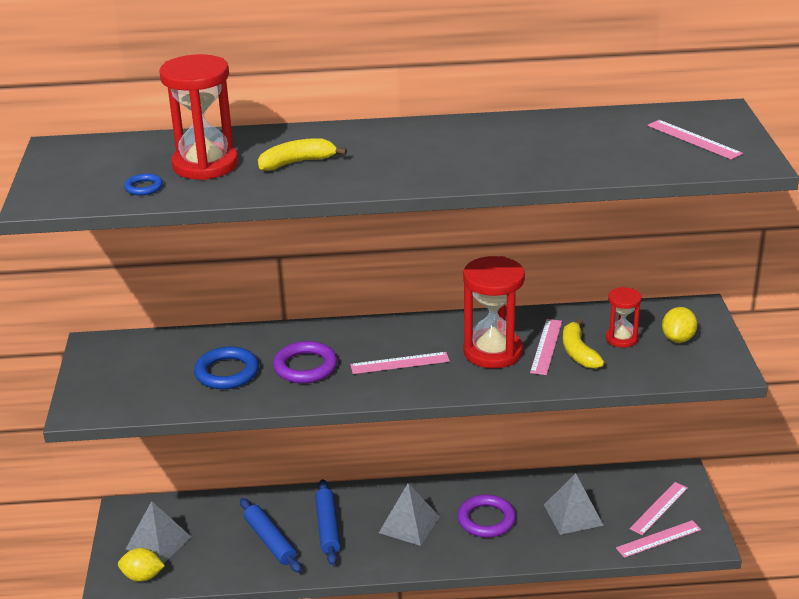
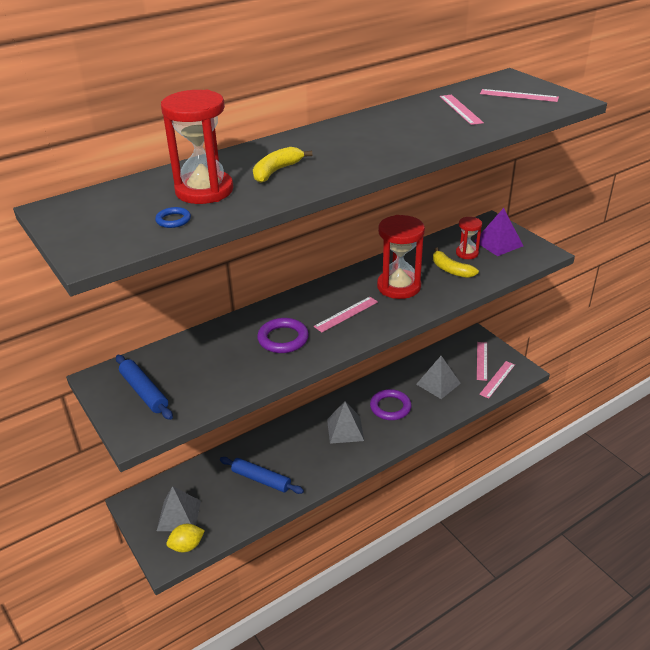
camera: 30 degrees left, 5 degrees up
blue ring [194,346,259,389] -> none
blue rolling pin [315,479,341,565] -> blue rolling pin moved to [116,355,173,420]
pink ruler [530,319,562,375] -> pink ruler moved to [440,95,484,125]
yellow lemon [662,307,697,343] -> purple pyramid [474,208,523,256]

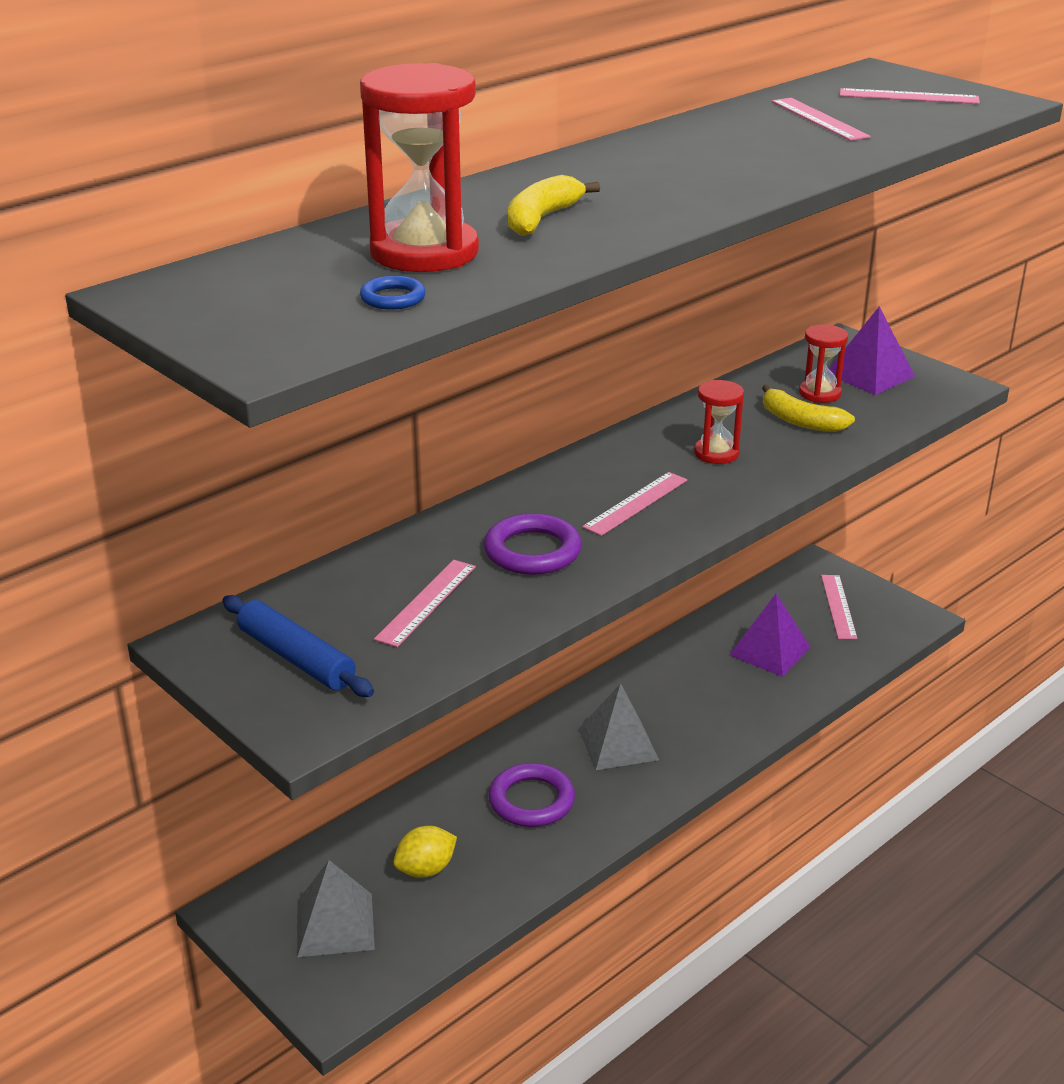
camera: 10 degrees left, 5 degrees down
yellow lemon [167,524,205,552] -> yellow lemon moved to [394,826,457,878]
blue rolling pin [220,457,304,494] -> none
purple ring [370,389,412,420] -> purple ring moved to [489,763,575,827]
red hourglass [377,215,425,299] -> red hourglass [694,380,744,464], size x0.55
grey pyramid [416,356,461,399] -> purple pyramid [729,593,811,677]
pink ruler [479,361,515,399] -> pink ruler moved to [374,560,476,647]

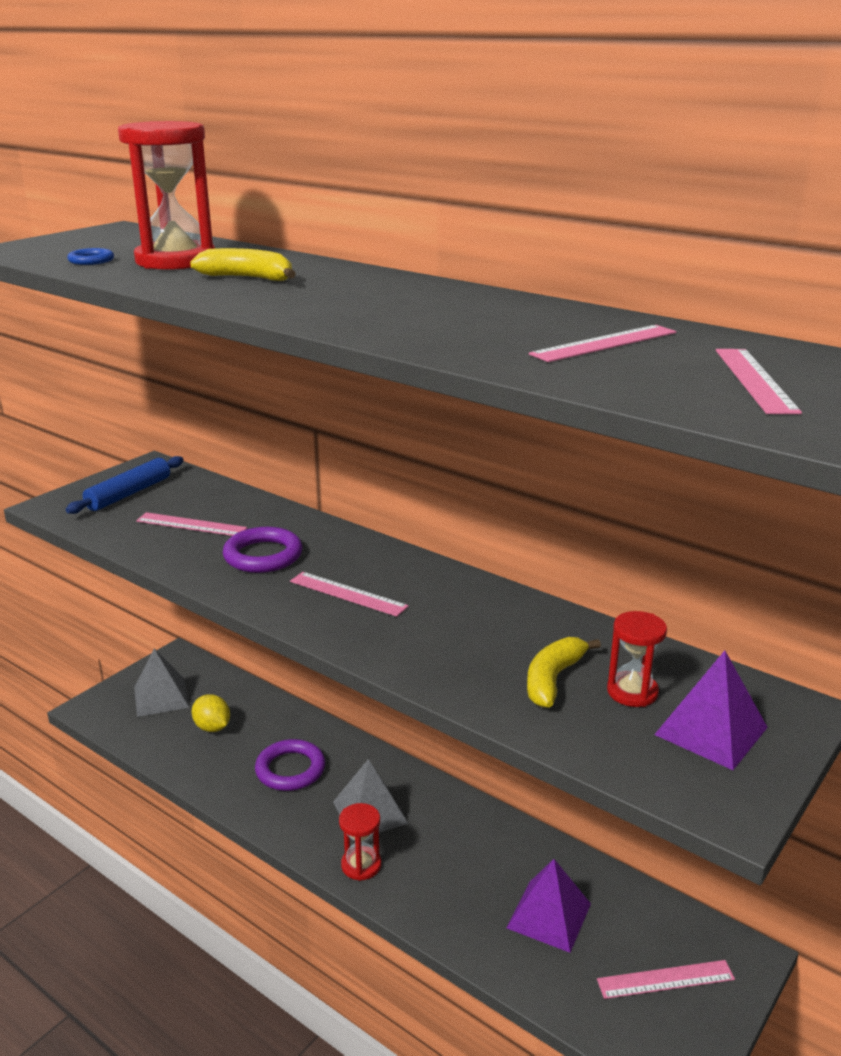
camera: 80 degrees right, 5 degrees down
red hourglass [694,380,744,464] -> red hourglass moved to [339,803,381,881]

